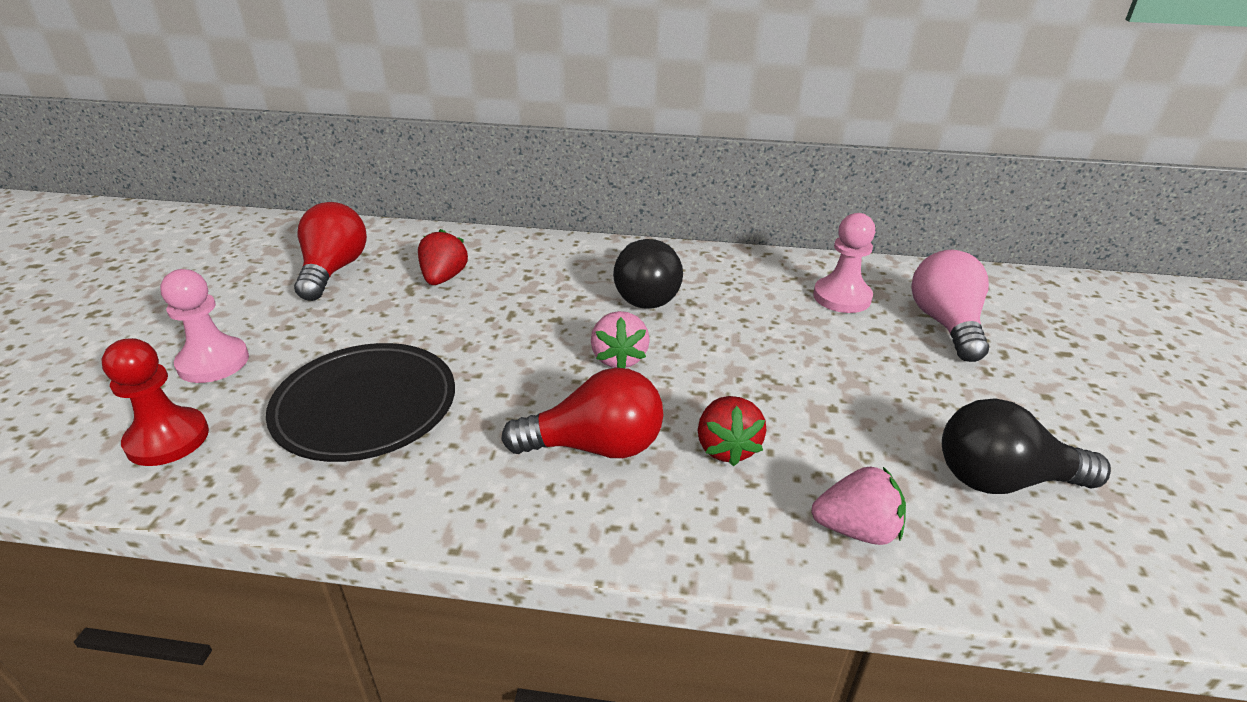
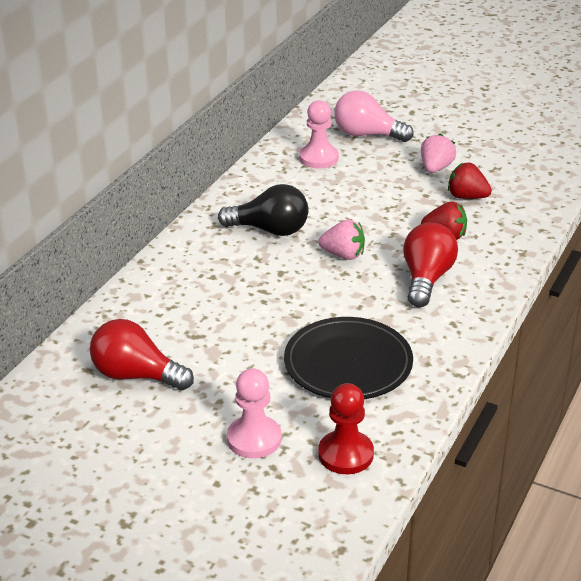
camera: 70 degrees left, 0 degrees up
red strawberry [418,229,468,285] -> red strawberry moved to [448,163,492,199]
pink strawberry [811,467,906,545] -> pink strawberry moved to [421,133,456,173]
black light bulb [942,398,1111,494] -> none

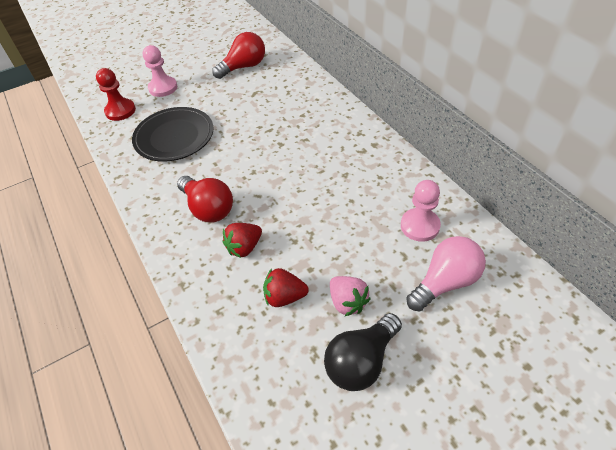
camera: 125 degrees right, 15 degrees up
black light bulb [218,184,308,236] -> black light bulb moved to [324,313,402,391]
pink strawberry [318,220,365,260] -> none
red strawberry [448,163,492,199] -> red strawberry turned 150 degrees counterclockwise [263,268,309,307]

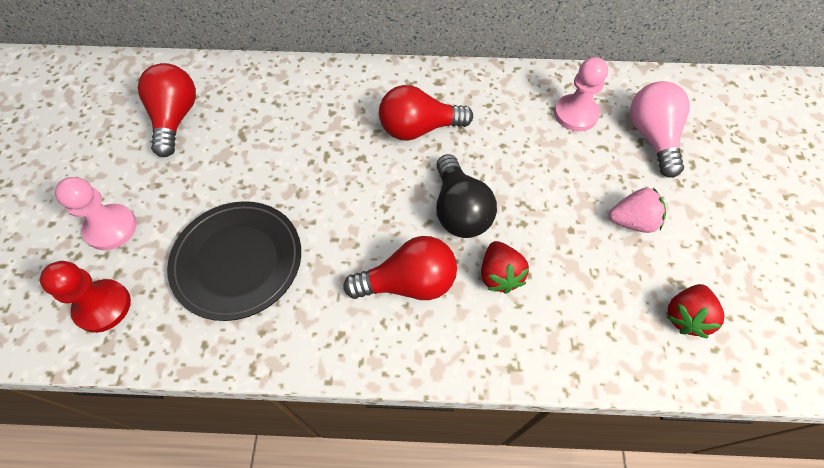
camera: 60 degrees left, 10 degrees up
red strawberry [263,268,309,307] -> red strawberry moved to [667,284,724,339]
black light bulb [324,313,402,391] -> black light bulb moved to [436,154,497,238]
none -> red light bulb [379,85,473,141]

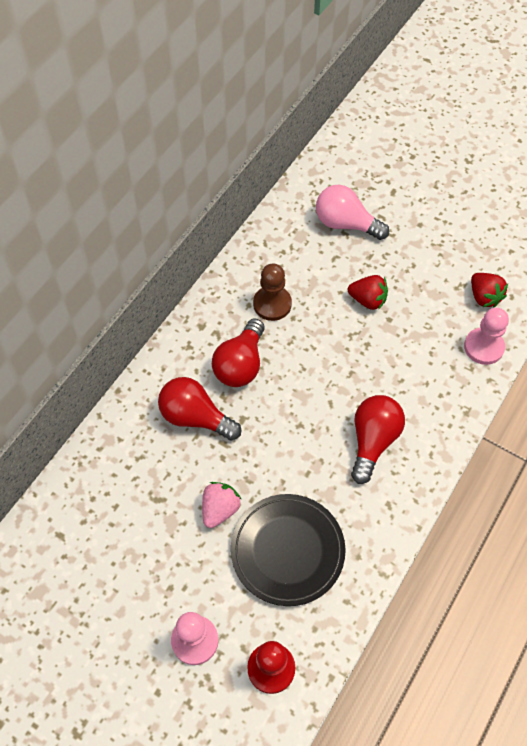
camera: 60 degrees left, 0 degrees up
red light bulb [138,63,196,157] -> red light bulb moved to [158,377,242,441]
black light bulb [436,154,497,238] -> none
red strawberry [481,241,529,294] -> red strawberry moved to [348,275,388,310]
pink pawn [554,57,608,131] -> pink pawn moved to [464,308,509,365]
pink strawberry [609,187,666,233] -> pink strawberry moved to [202,482,242,528]
none -> brown pawn [253,264,292,321]

